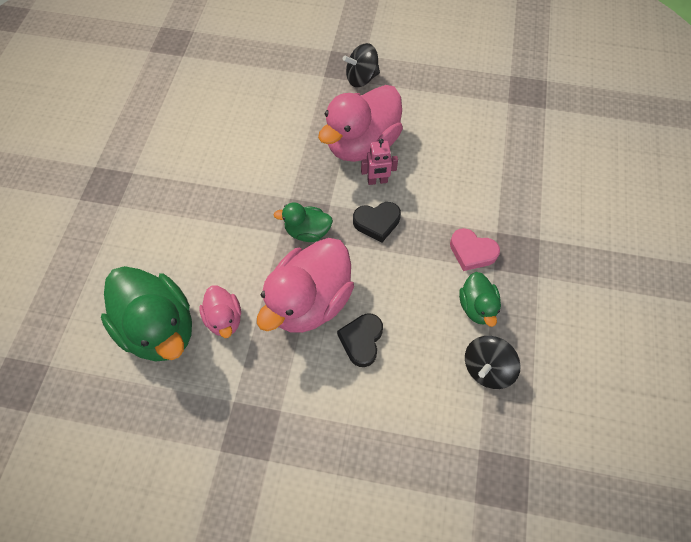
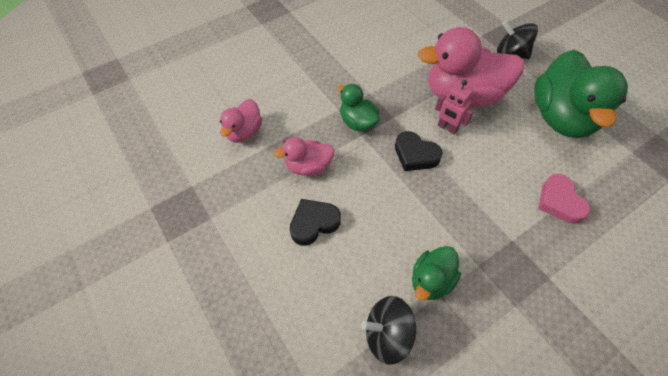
camera: 45 degrees right, 5 degrees down
green duck [101,266,192,361] -> green duck moved to [534,50,628,138]
pink duck [257,238,354,333] -> pink duck [274,137,334,176], size x0.51
pink heart [450,228,500,271] -> pink heart moved to [538,174,590,224]

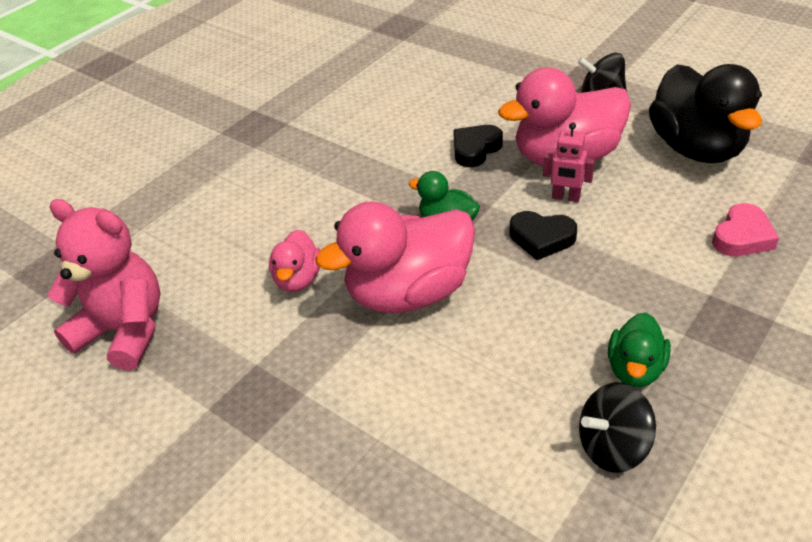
camera: 15 degrees left, 15 degrees down
pink duck [274,137,334,176] -> pink duck [315,201,475,313], size x1.95
black heart [290,199,341,246] -> black heart moved to [453,125,503,167]
green duck [534,50,628,138] -> black duck [649,64,762,163]
pink heart [538,174,590,224] -> pink heart turned 105 degrees counterclockwise [712,203,779,256]
none -> pink teddy bear [47,199,160,371]

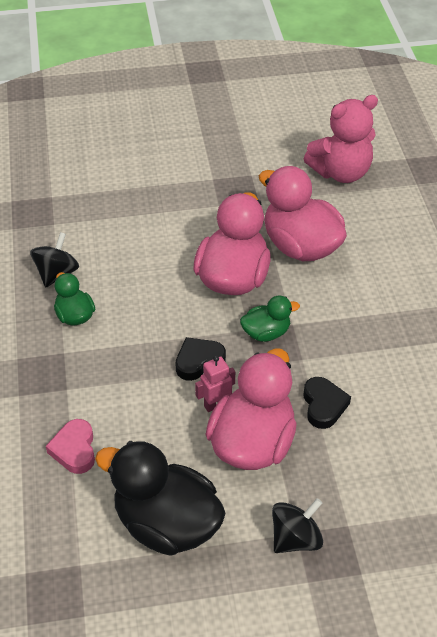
camera: 130 degrees right, 5 degrees up
pink duck [269,229,321,292] -> pink duck [259,166,347,261], size x1.95

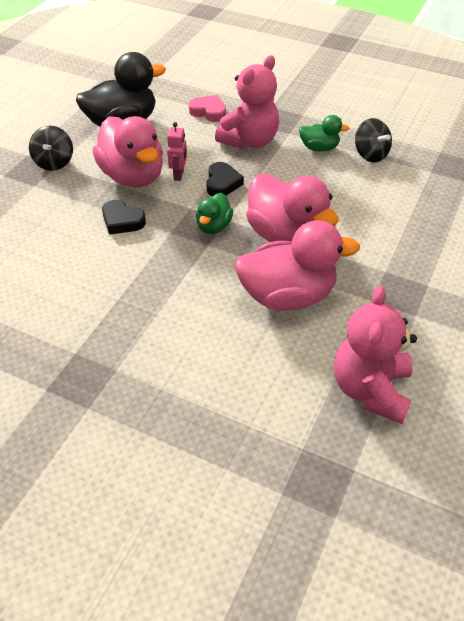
camera: 125 degrees right, 0 degrees up
none -> pink teddy bear [215,55,279,149]

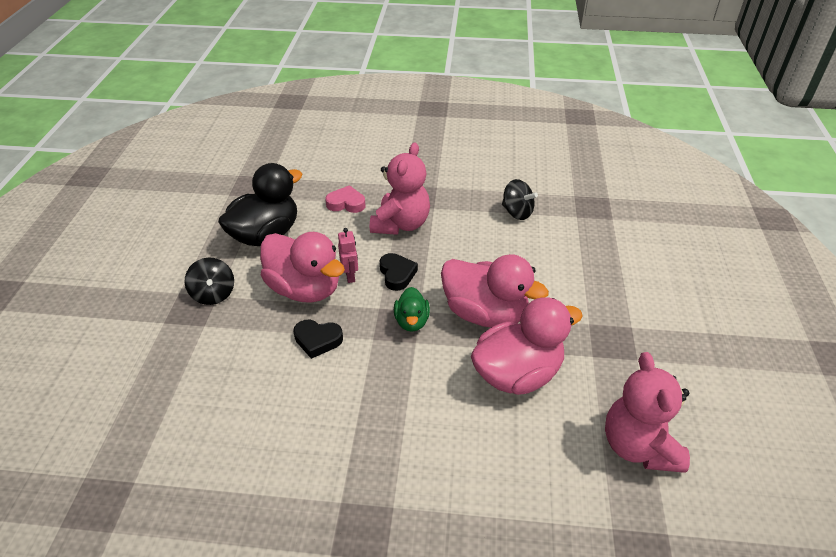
camera: 20 degrees left, 5 degrees down
green duck [299,115,349,152] -> none

